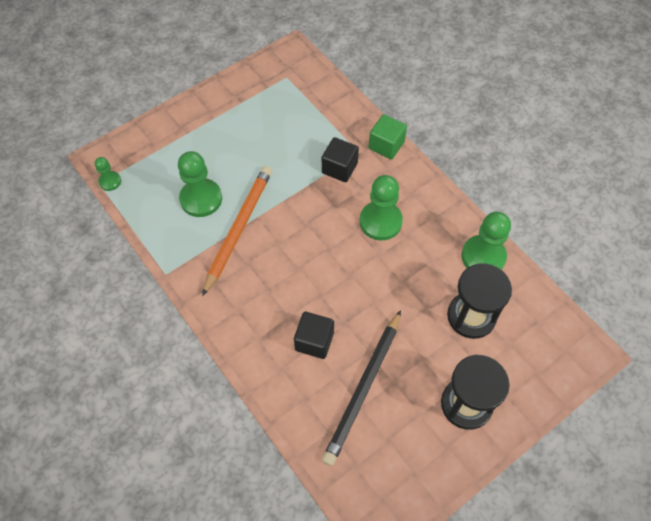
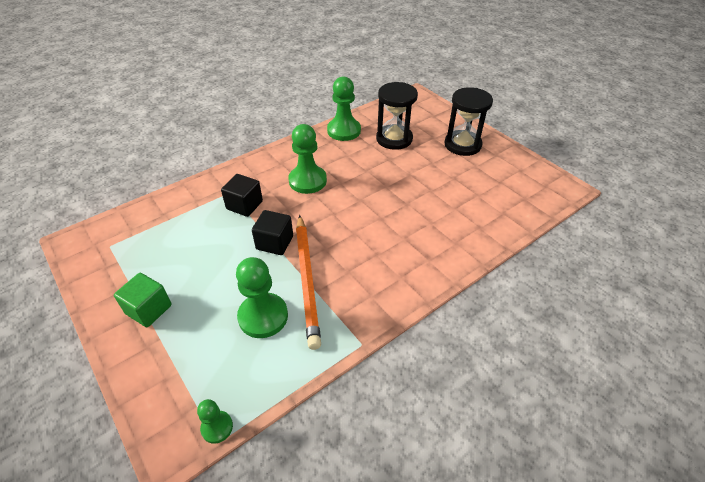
camera: 90 degrees left, 15 degrees down
orange pencil [202,166,272,296] -> orange pencil turned 120 degrees counterclockwise [296,215,321,350]
black cube [294,312,334,359] -> black cube moved to [252,210,293,255]
black pencil [322,310,401,466] -> none
green cube [369,114,407,159] -> green cube moved to [114,273,172,327]

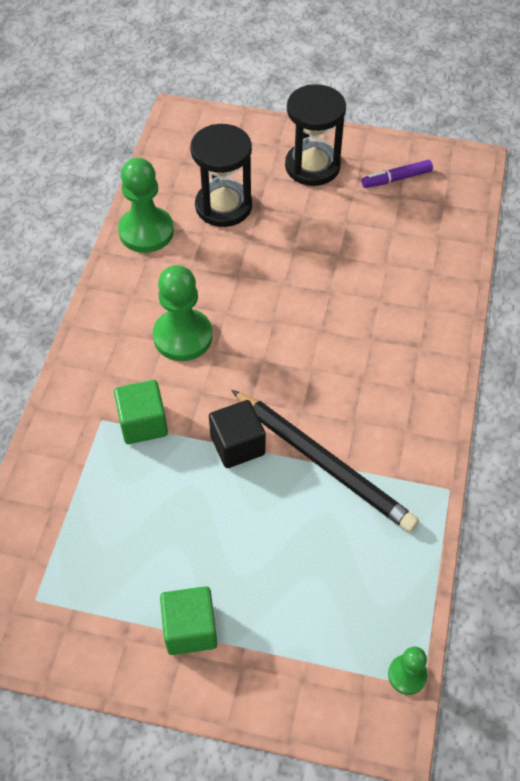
camera: 40 degrees left, 10 degrees up
black cube [221,174,263,217] -> green cube [114,380,168,444]
green pawn [236,257,288,338] -> none
orange pencil [296,215,321,350] -> black pencil [232,390,419,532]
none -> purple marker [362,160,433,188]

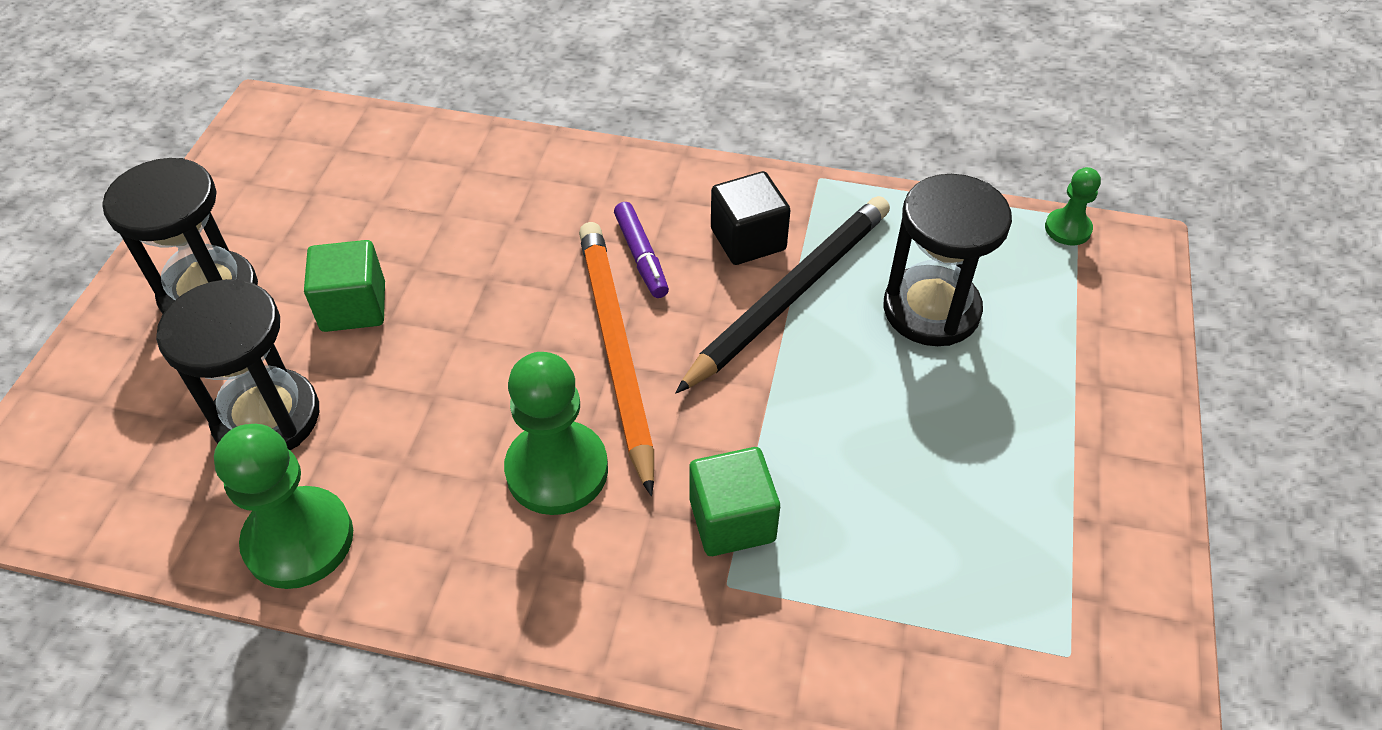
camera: 90 degrees left, 5 degrees down
green cube [160,586,217,655] -> green cube moved to [304,240,385,332]
black cube [209,400,266,468] -> black cube moved to [711,171,791,265]
purple marker [362,160,433,188] -> purple marker moved to [614,202,669,298]
none -> orange pencil [579,222,654,496]
none -> black hourglass [883,174,1012,346]

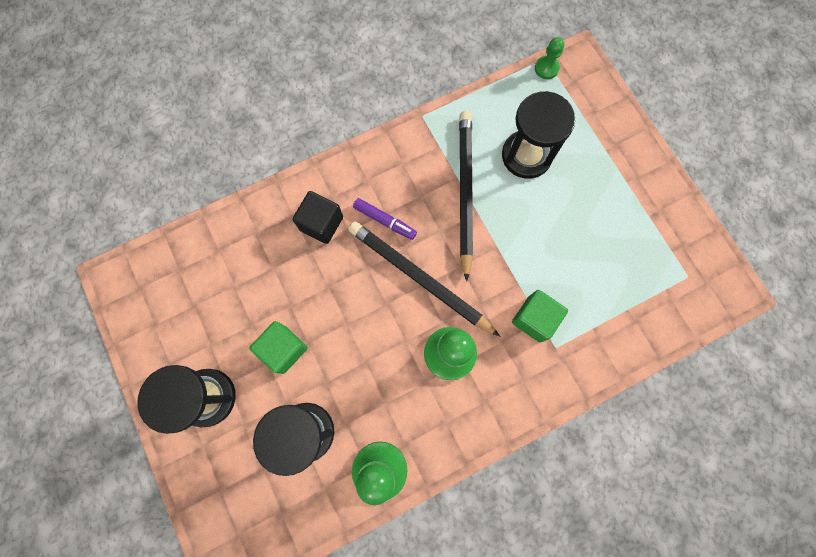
camera: 40 degrees left, 25 degrees up
orange pencil [579,222,654,496] -> black pencil [348,221,500,336]
black cube [711,171,791,265] -> black cube moved to [292,191,343,244]

